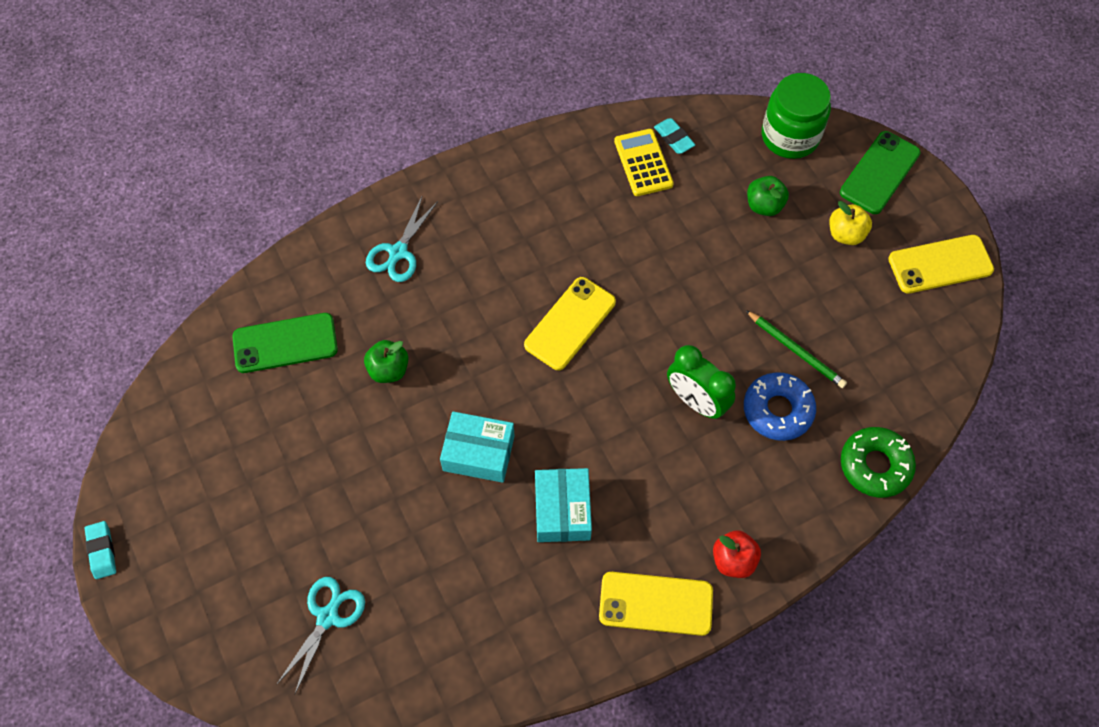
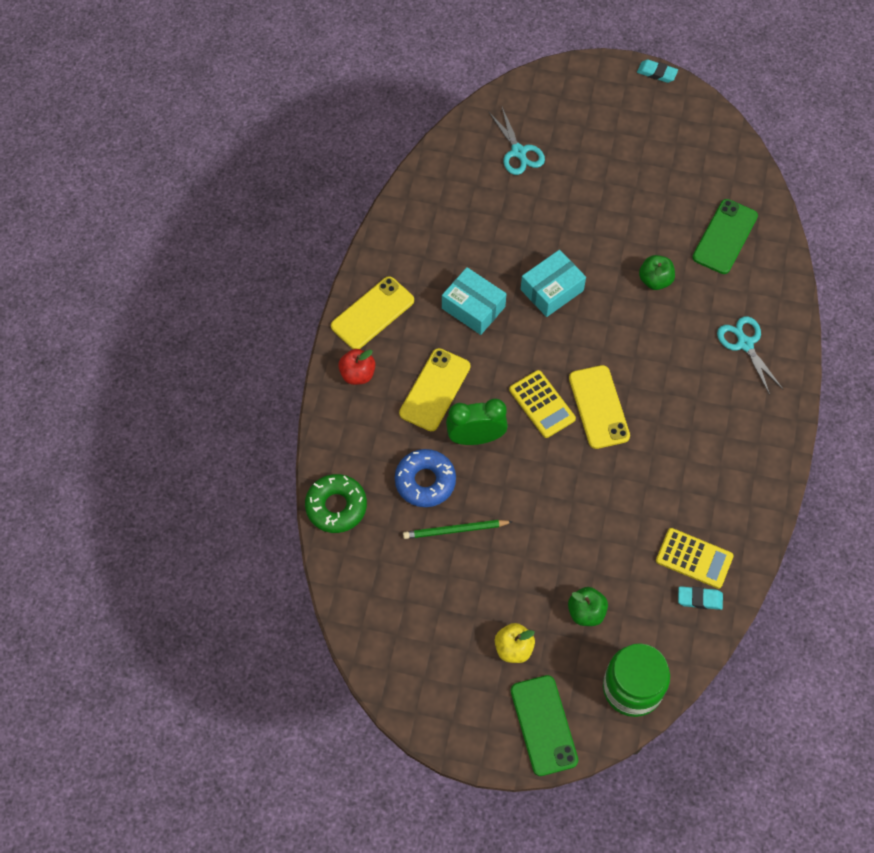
camera: 130 degrees right, 0 degrees up
yellow phone [888,235,994,293] -> yellow phone moved to [399,348,470,431]
none -> yellow calculator [509,370,576,438]

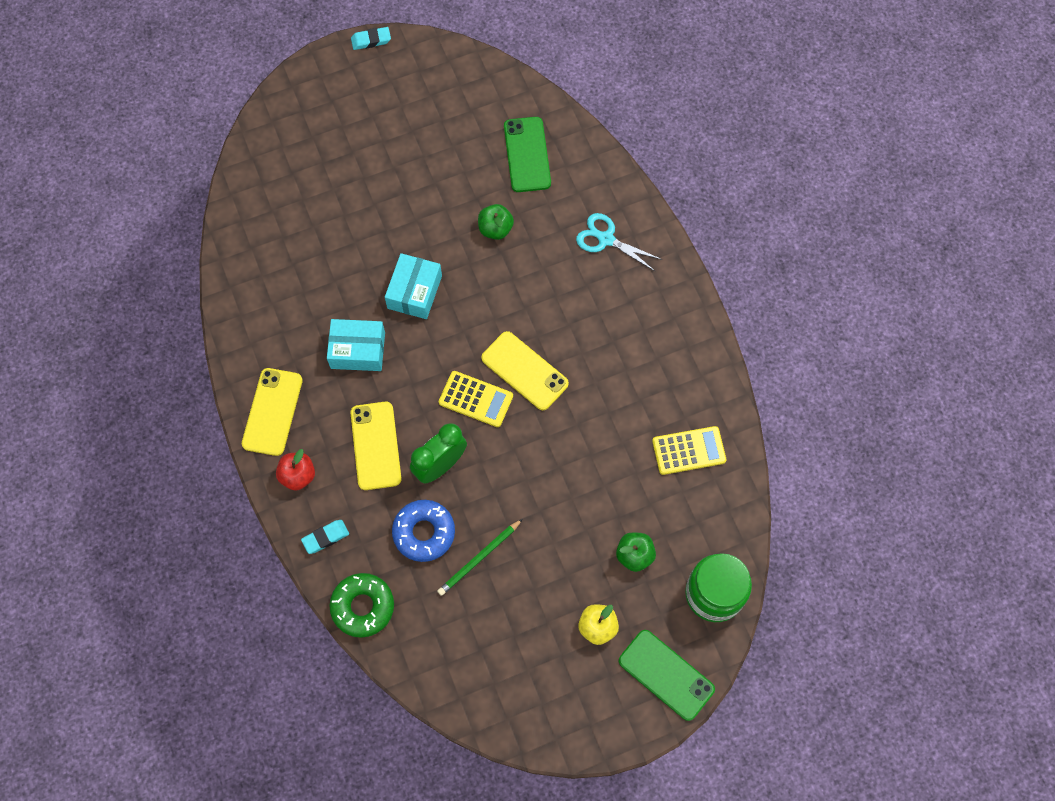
camera: 35 degrees left, 5 degrees up
turquoise scissors [489,107,545,175] -> none
turquoise eraser [678,586,723,610] -> turquoise eraser moved to [301,520,349,554]

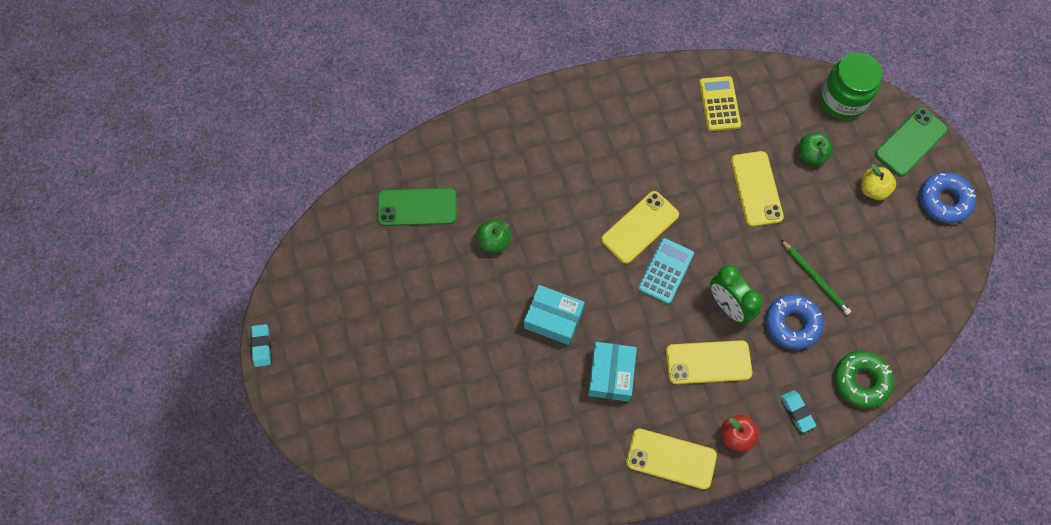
camera: 85 degrees left, 0 degrees up
yellow calculator [439,371,513,427] -> turquoise calculator [638,238,694,304]
turquoise scissors [576,213,663,271] -> none
none -> yellow phone [731,151,784,227]
none -> blue donut [919,172,976,224]

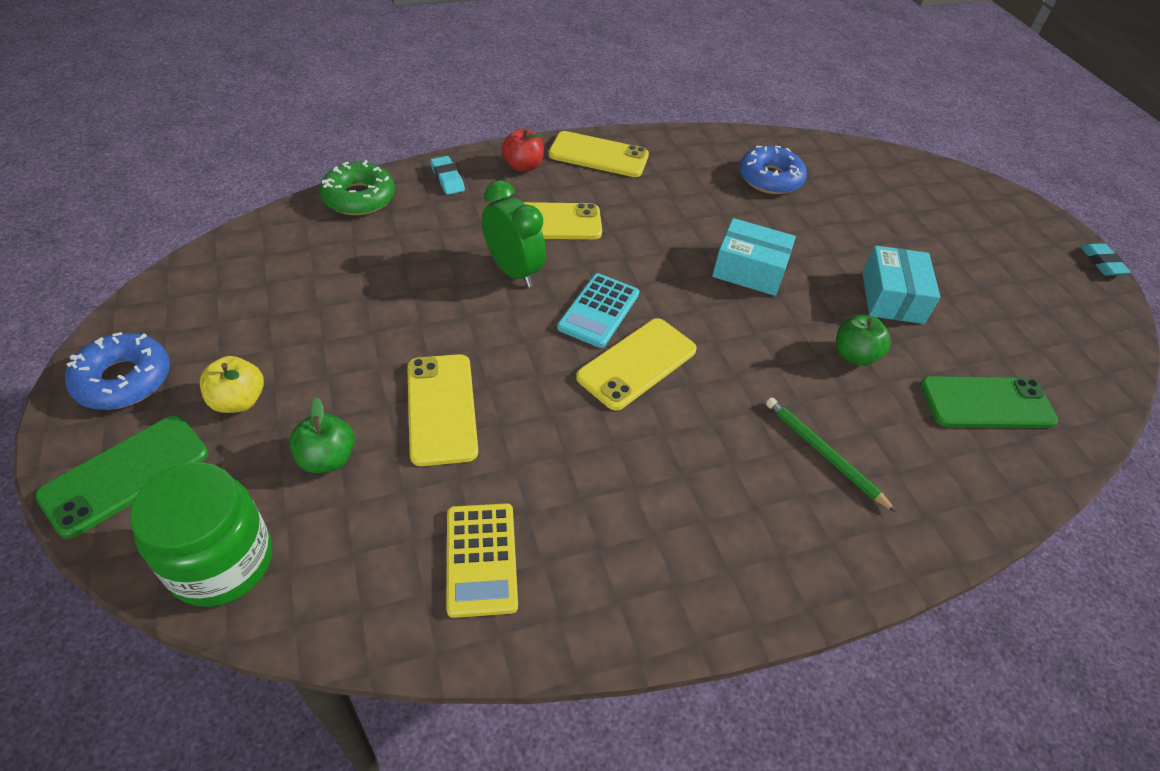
camera: 175 degrees right, 20 degrees down
turquoise box [588,342,637,401] -> turquoise box moved to [862,246,940,324]
blue donut [765,294,823,350] -> blue donut moved to [739,146,807,194]
green pencil [781,240,851,315] -> green pencil moved to [766,397,896,512]

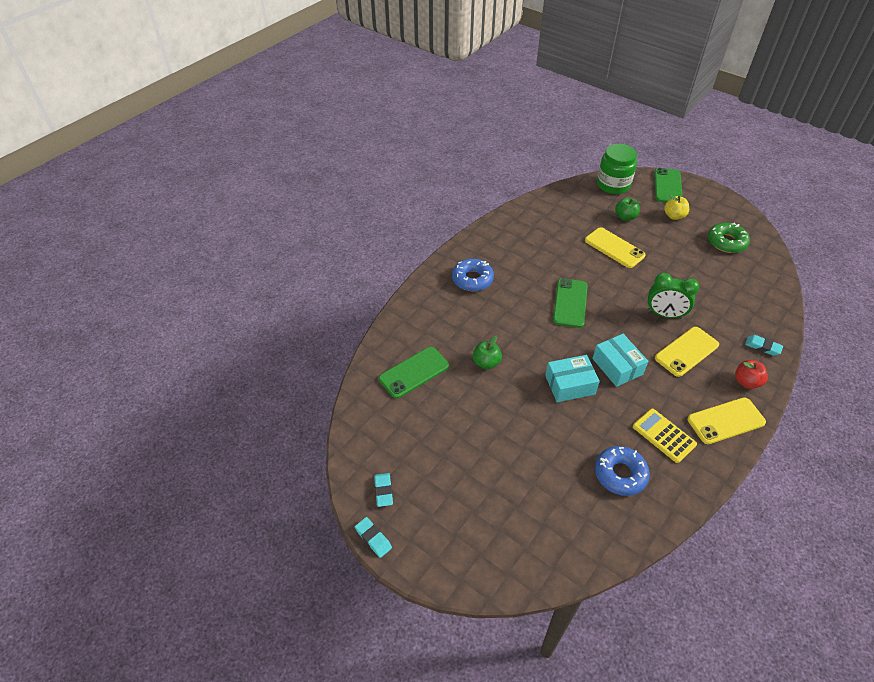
camera: 150 degrees right, 0 degrees up
blue donut [65,332,170,410] -> blue donut moved to [452,258,494,291]
green donut [319,160,395,215] -> green donut moved to [708,223,750,253]
yellow calculator [446,503,518,618] -> yellow calculator moved to [633,409,697,463]
turquoise calculator [557,273,639,348] -> none
yellow phone [576,318,697,411] -> green phone [553,278,588,328]
green pencil [766,397,896,512] -> none
turquoise box [862,246,940,324] -> turquoise box moved to [592,334,648,387]
none -> turquoise eraser [374,473,393,507]

